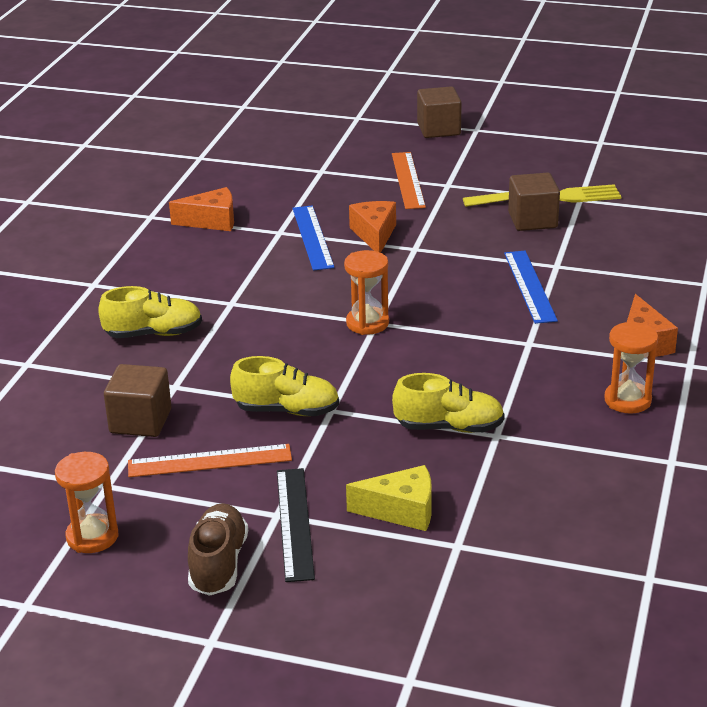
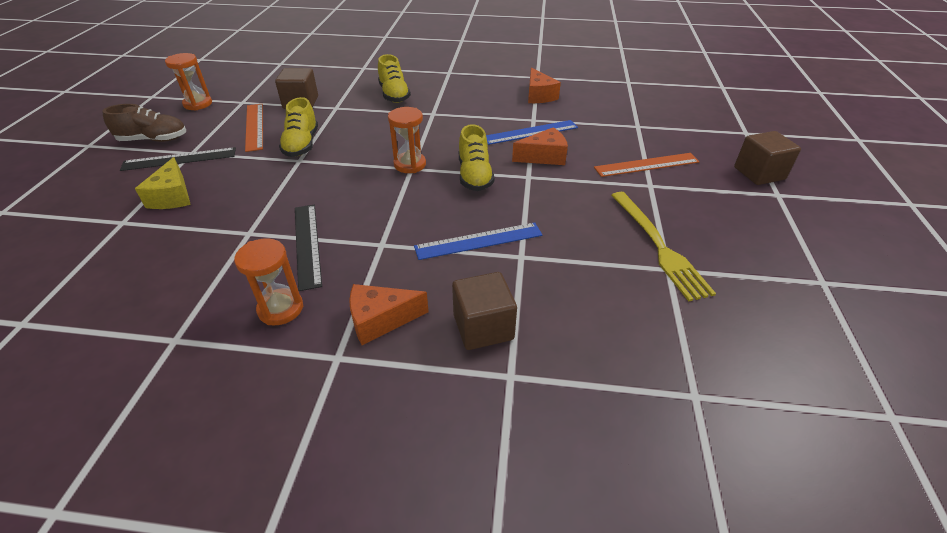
camera: 80 degrees right, 10 degrees up
yellow shoe [392,373,505,433] -> yellow shoe moved to [459,124,494,191]
brown cube [508,172,560,231] -> brown cube moved to [452,272,517,350]
none -> black ruler [295,205,322,291]

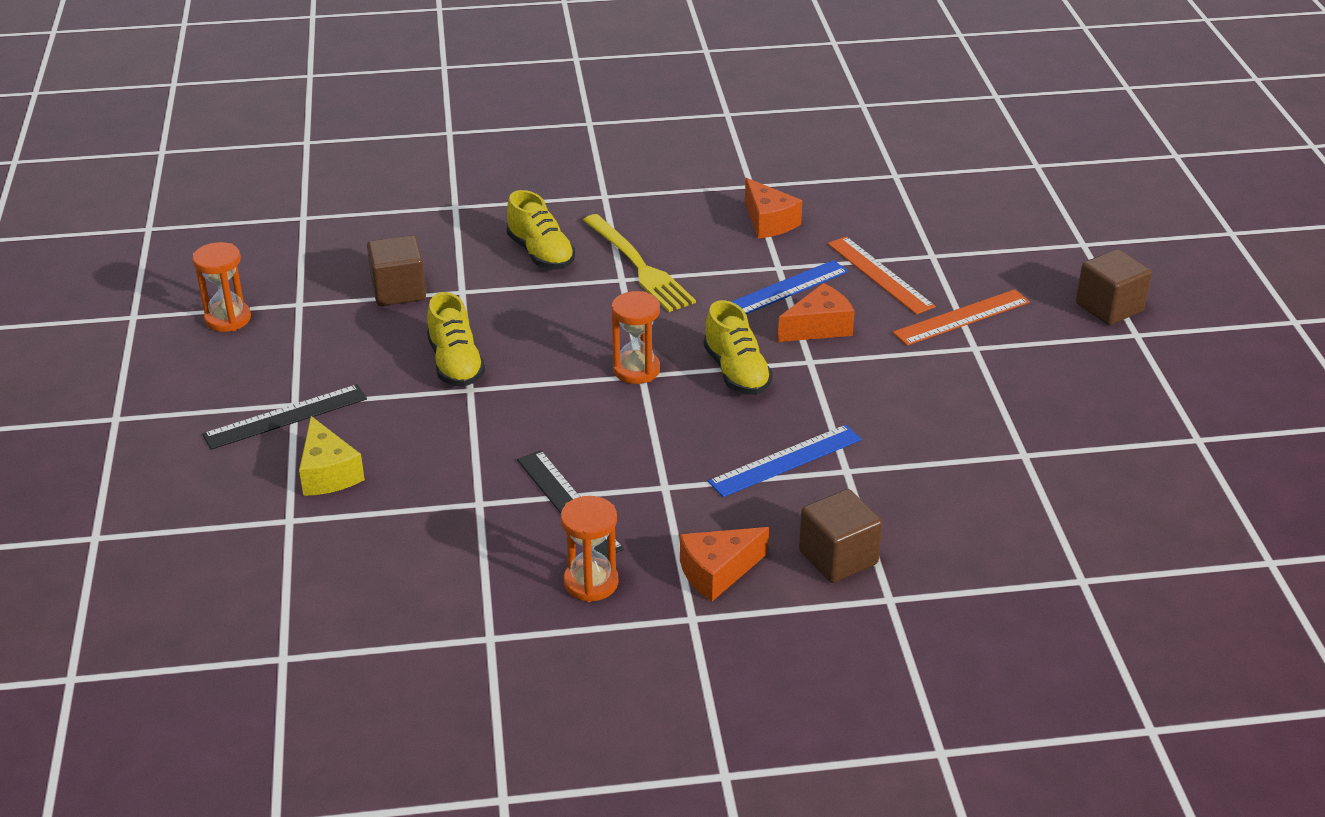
camera: 15 degrees left, 5 degrees down
brown shoe [102,104,186,142] -> none
orange ruler [245,104,263,152] -> orange ruler moved to [828,236,936,315]
yellow fork [611,192,716,301] -> yellow fork moved to [583,214,696,312]

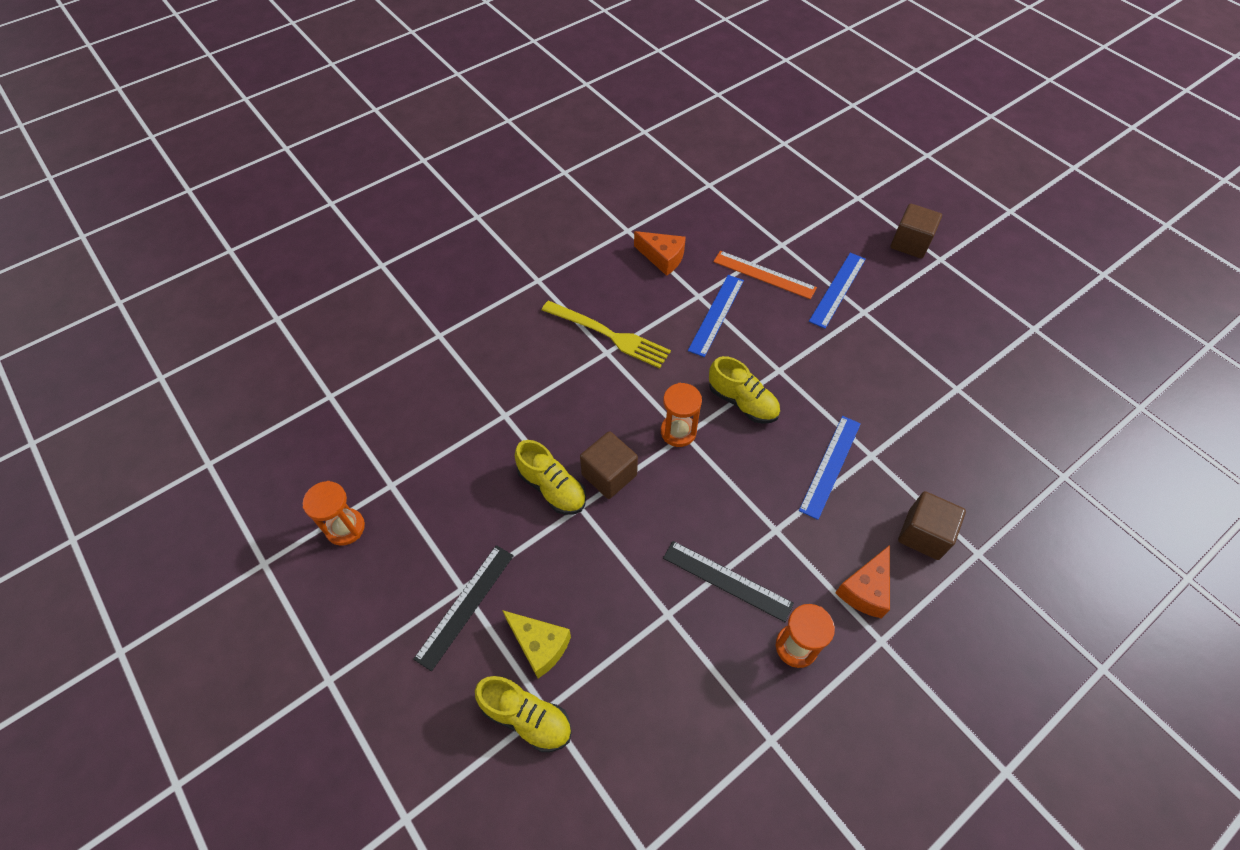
camera: 30 degrees left, 20 degrees up
brown cube [367,235,426,306] -> brown cube moved to [580,431,638,499]
yellow shoe [507,190,575,269] -> yellow shoe moved to [475,676,571,752]
orange cheese [778,283,855,342] -> none
orange ruler [893,289,1030,346] -> blue ruler [809,253,866,329]

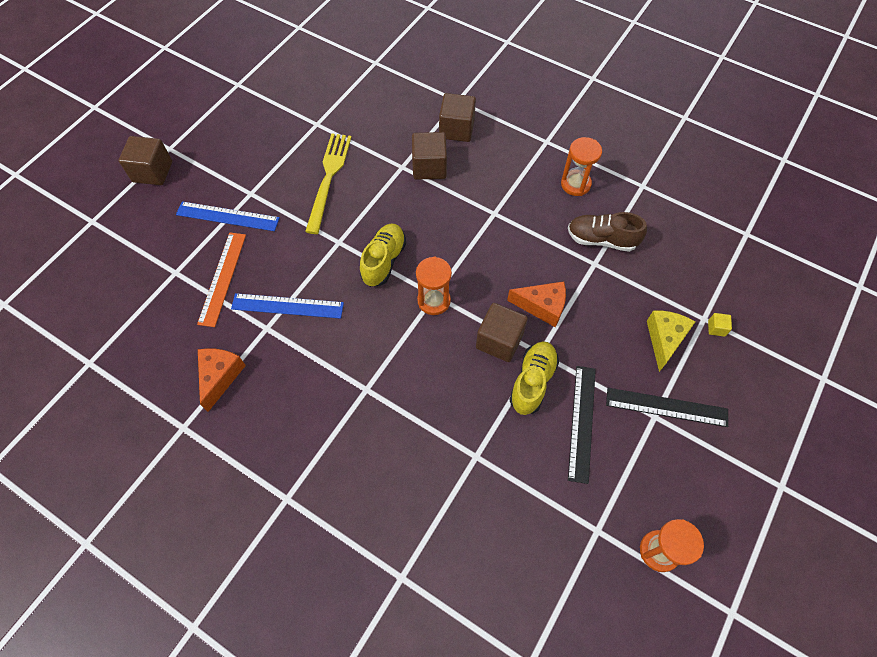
camera: 110 degrees left, 5 degrees up
yellow shoe [475,676,571,752] -> yellow cube [708,313,732,337]
yellow fork [542,301,671,368] -> yellow fork moved to [305,133,352,234]
black ruler [663,541,794,622] -> black ruler moved to [568,366,596,484]
blue ruler [799,416,861,520] -> none
orange cheese [835,545,890,618] -> orange cheese moved to [507,281,566,327]
none -> brown cube [412,132,447,180]
none -> brown shoe [568,212,647,252]

